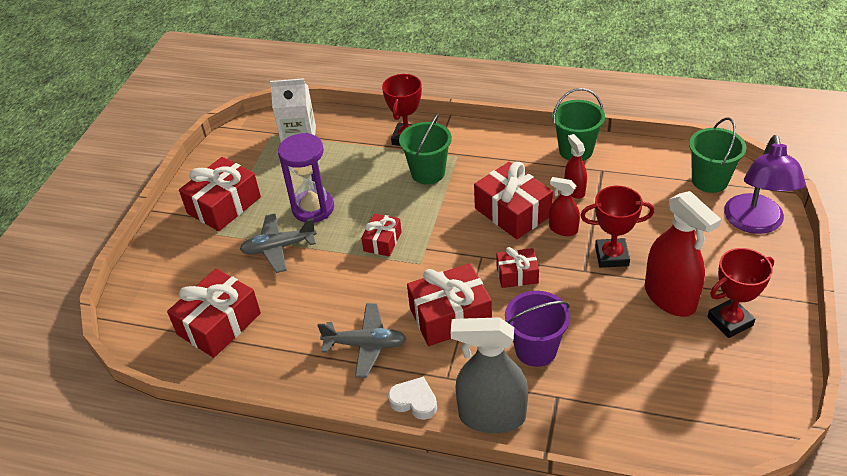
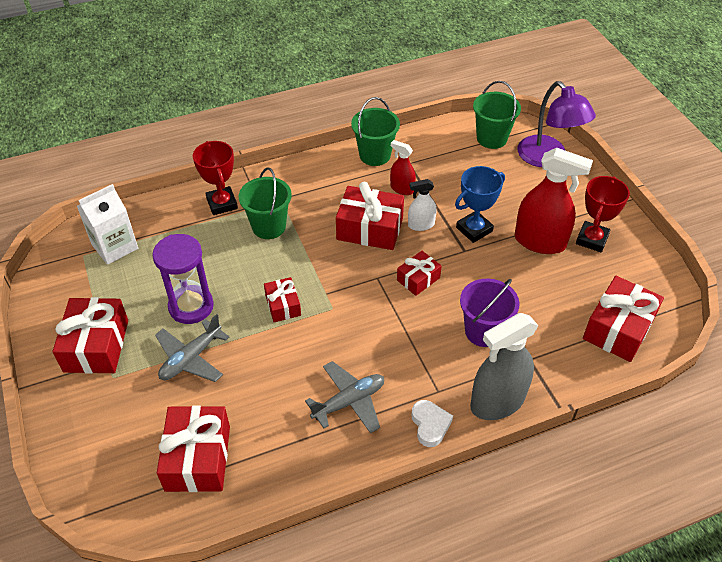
camera: 40 degrees left, 5 degrees up
white heart [388,376,437,420] -> white heart turned 90 degrees clockwise [412,400,453,447]
red gift [407,263,492,346] -> red gift moved to [583,276,664,362]
red spray bottle [549,177,580,236] -> white spray bottle [408,179,436,231]
red trophy [580,186,654,268] -> blue trophy [455,166,505,243]

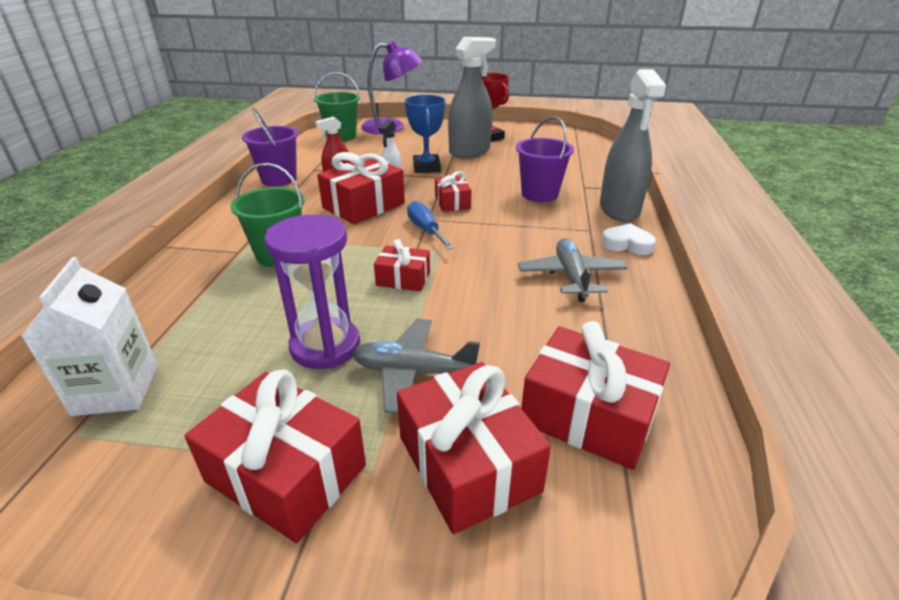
camera: 60 degrees left, 15 degrees down
grey plane [155,314,229,382] -> grey plane turned 120 degrees clockwise [352,319,480,414]
red trophy [193,141,238,215] -> none
green bucket [351,97,400,166] -> purple bucket [242,107,298,186]
red spray bottle [515,148,593,254] -> grey spray bottle [448,37,496,158]
red gift [583,276,664,362] -> red gift moved to [397,362,551,534]
none -> blue screwdriver [407,201,454,250]

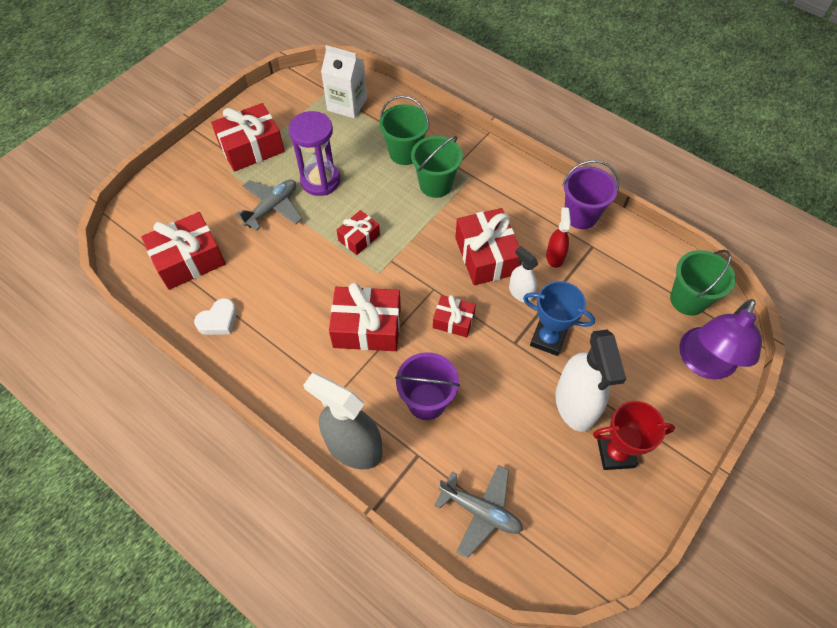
camera: 120 degrees right, 25 degrees up
red gift [397,362,551,534] -> red gift moved to [329,283,401,351]
blue screwdriver [407,201,454,250] -> none
grey spray bottle [448,37,496,158] -> white spray bottle [556,330,626,432]
grey plane [518,238,628,302] -> grey plane moved to [434,465,523,558]
white heart [601,223,656,255] -> white heart moved to [194,298,237,335]
none -> green bucket [379,95,429,165]

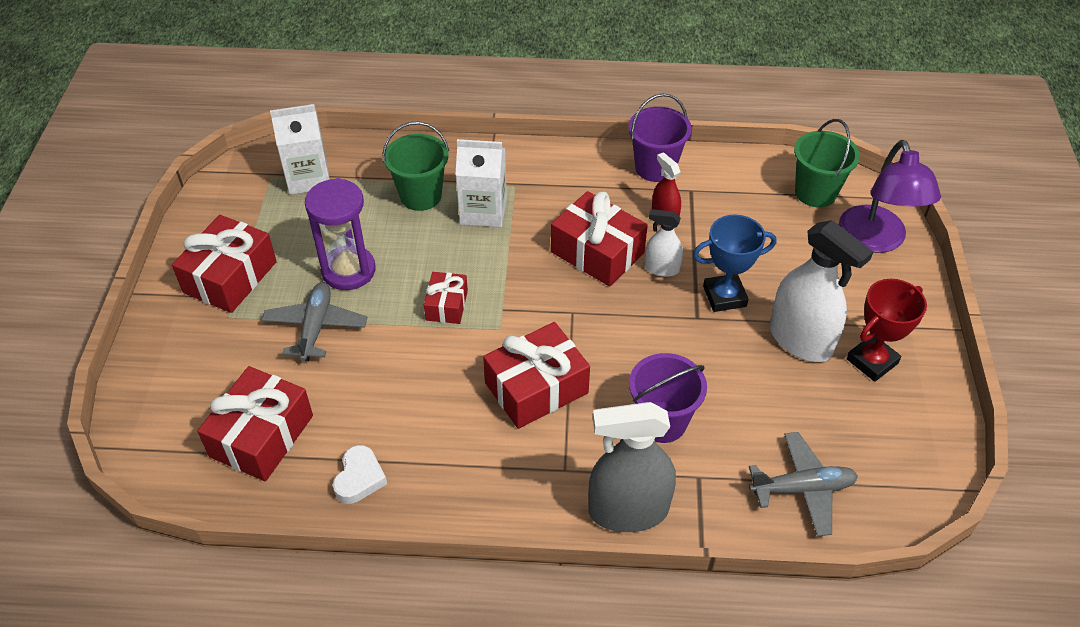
camera: 35 degrees left, 10 degrees down
green bucket [411,136,463,198] -> white carton [455,139,507,227]
red gift [433,295,476,337] -> none

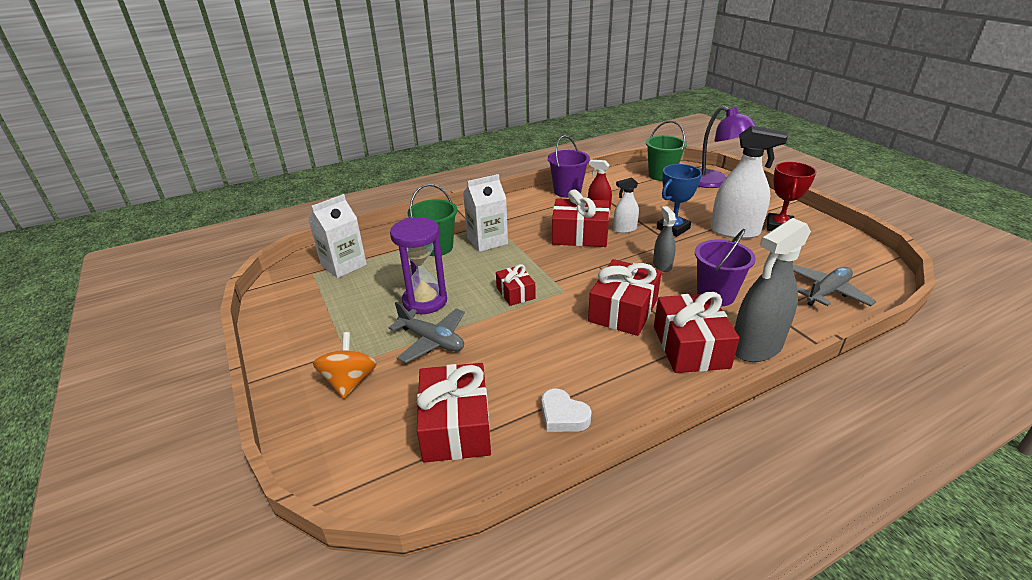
camera: 30 degrees left, 15 degrees down
red gift [172,215,277,313] -> red gift moved to [654,292,740,373]
grey plane [262,282,368,361] -> grey plane turned 150 degrees clockwise [389,302,465,363]
white heart [333,445,387,504] -> white heart turned 150 degrees clockwise [542,388,592,432]
none -> orange spinning top [313,332,377,399]
none -> grey spray bottle [653,206,676,272]

